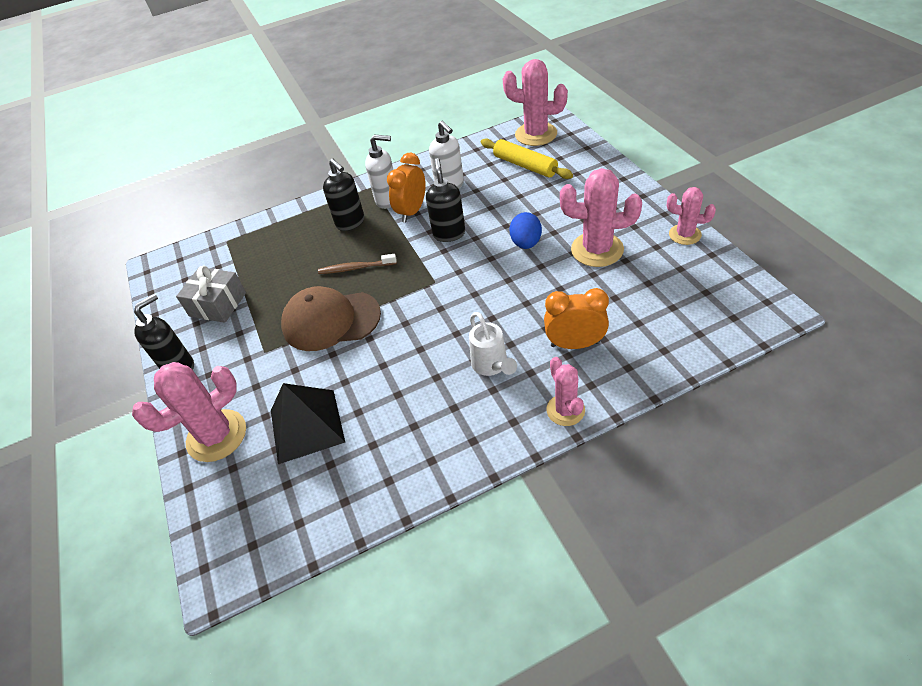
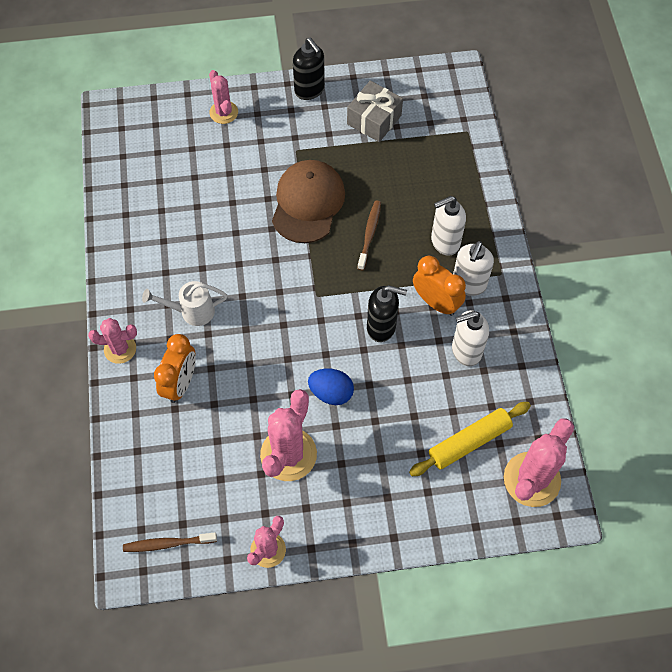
camera: 100 degrees right, 15 degrees up
pink cactus [132,362,246,462] -> pink cactus [209,70,238,124], size x0.60
black pyramid [271,383,345,464] -> none
black soap dispenser [323,159,364,231] -> white soap dispenser [431,196,466,256]
none -> brown toothbrush [123,533,217,552]

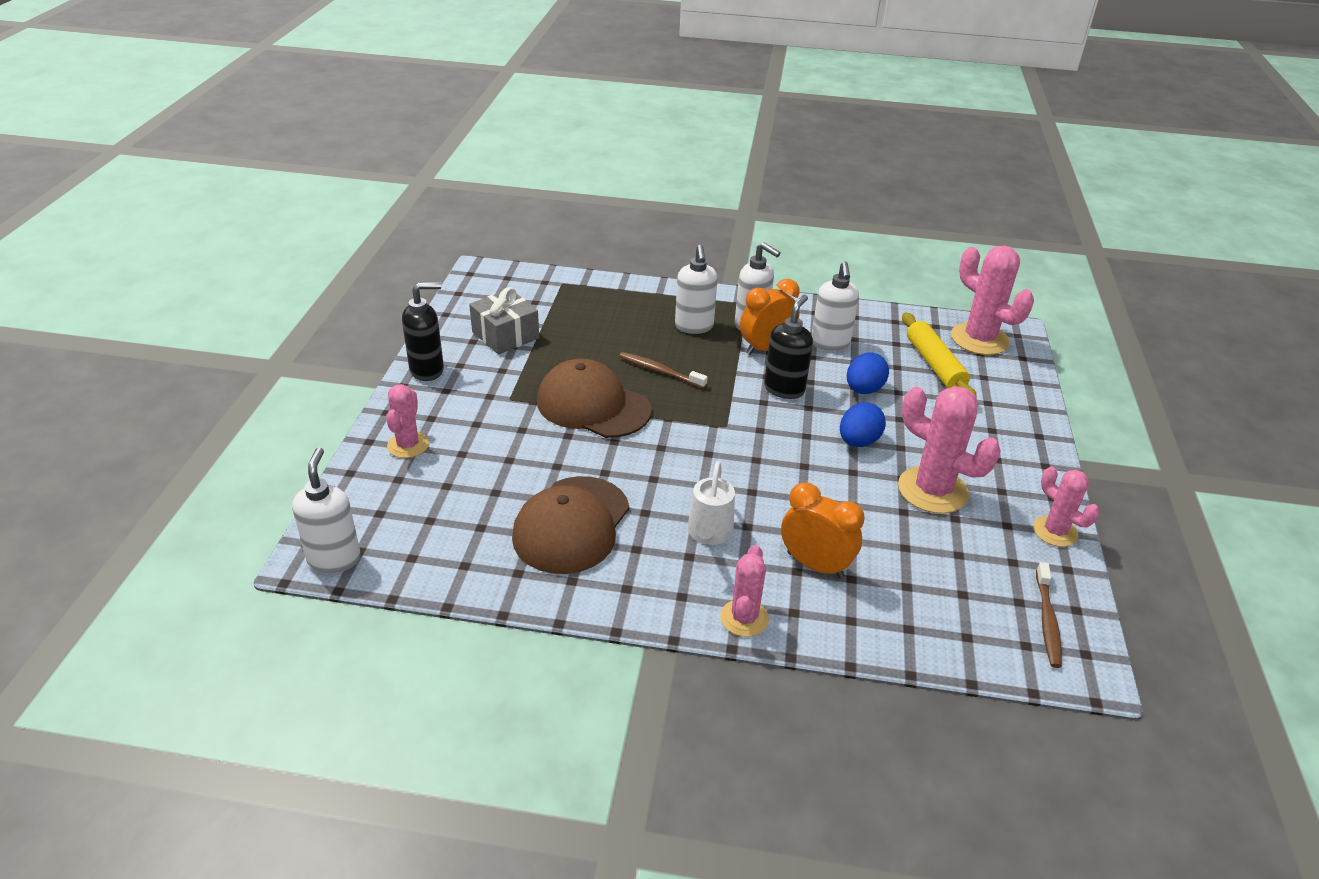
camera: 75 degrees left, 25 degrees down
pink cactus [209,70,238,124] -> pink cactus turned 75 degrees counterclockwise [386,384,429,458]
none -> white soap dispenser [292,448,361,573]
none -> brown cap [512,476,629,574]
none -> blue egg [847,352,889,394]

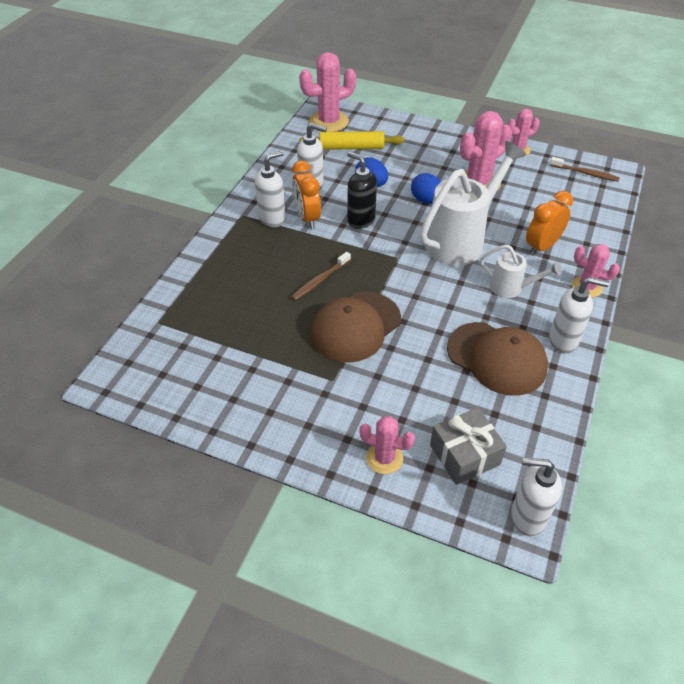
camera: 75 degrees left, 10 degrees up
black soap dispenser [402,282,444,381] -> none
grey gift [469,287,539,354] -> grey gift moved to [430,408,507,485]
white soap dispenser [675,245,718,334] -> white soap dispenser moved to [549,277,609,353]
none -> white watering can [420,141,526,266]

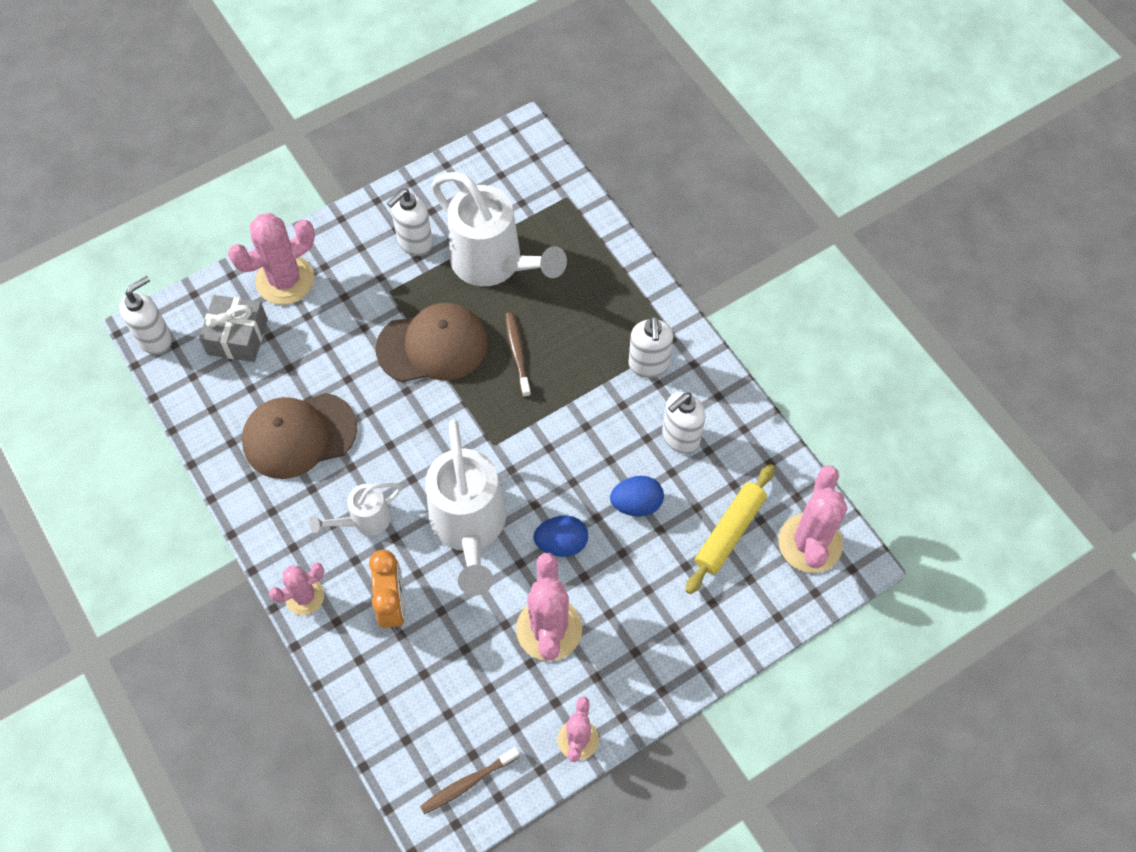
camera: 125 degrees right, 15 degrees up
orange clock [292,161,321,229] -> none
brown cap [311,292,401,363] -> brown cap turned 90 degrees clockwise [376,303,488,382]
black soap dispenser [347,152,377,229] -> none
pink cactus [359,416,415,474] -> pink cactus [228,213,315,305], size x1.66
white soap dispenser [549,277,609,353] -> white soap dispenser moved to [387,189,433,256]
none -> white watering can [431,172,567,286]

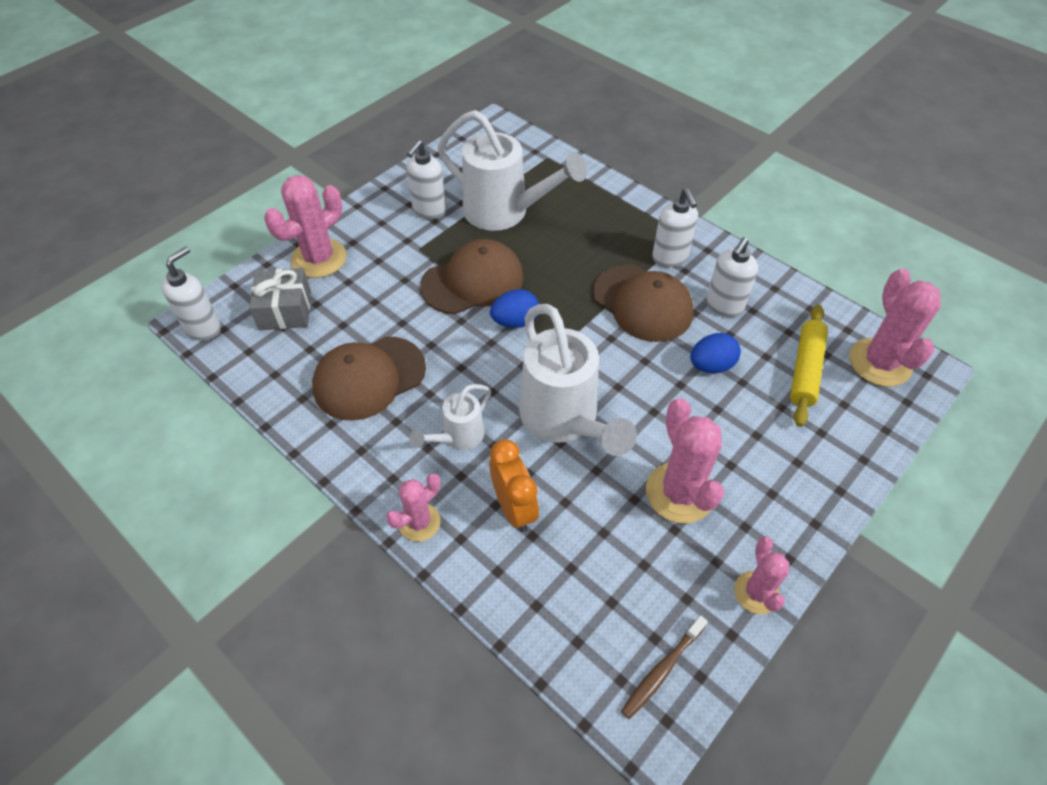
camera: 15 degrees left, 10 degrees down
brown toothbrush [505,312,531,397] -> none
blue egg [533,515,588,557] -> blue egg moved to [490,289,539,328]
none -> brown cap [593,265,693,342]

